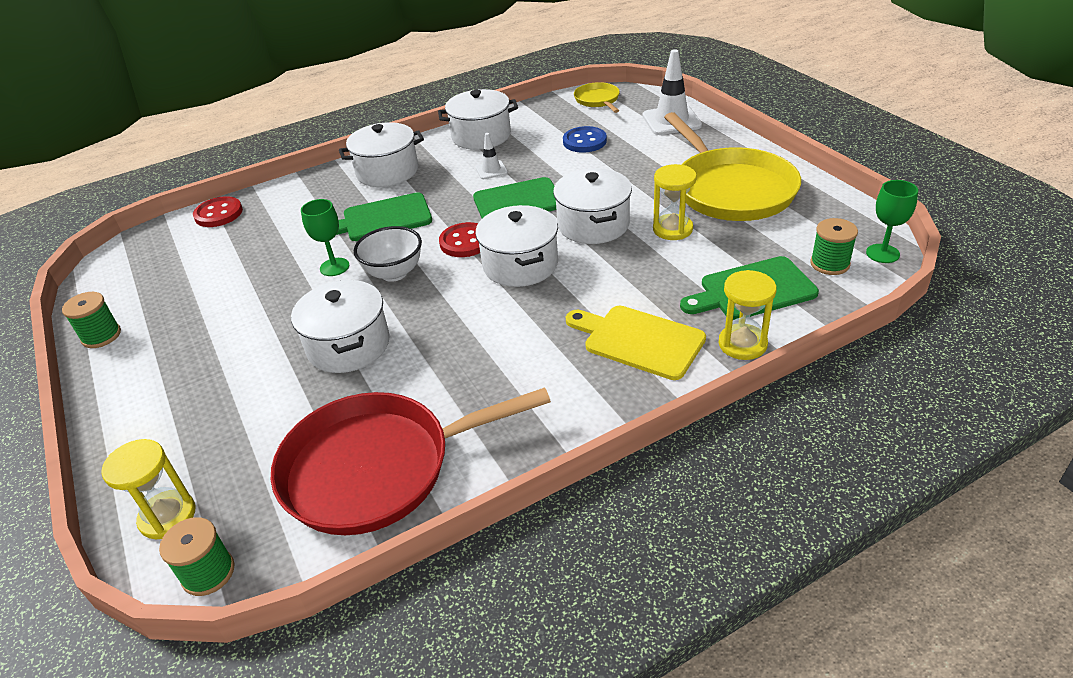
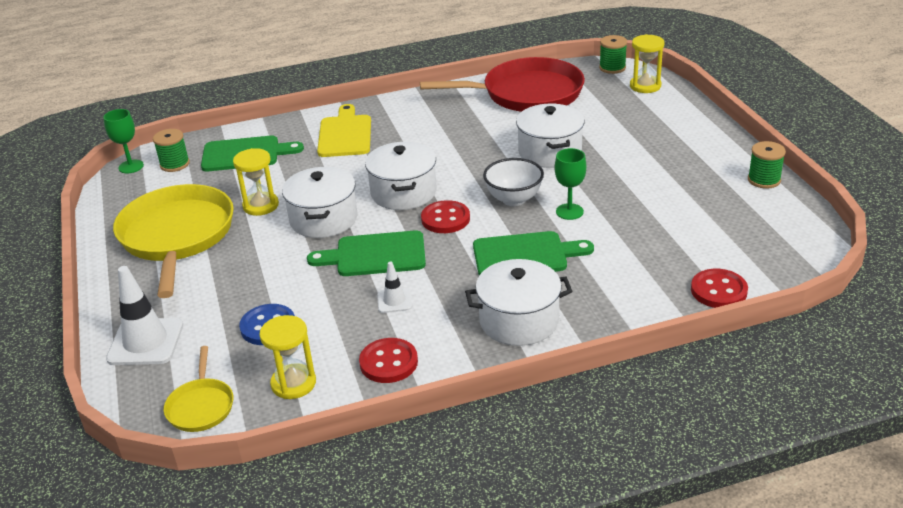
camera: 170 degrees left, 5 degrees down
white pot [438,89,518,150] -> red button [359,338,418,383]
yellow cutting board [566,306,706,380] -> yellow cutting board turned 135 degrees counterclockwise [317,104,371,157]
yellow hourglass [719,270,777,360] -> yellow hourglass moved to [259,315,316,399]

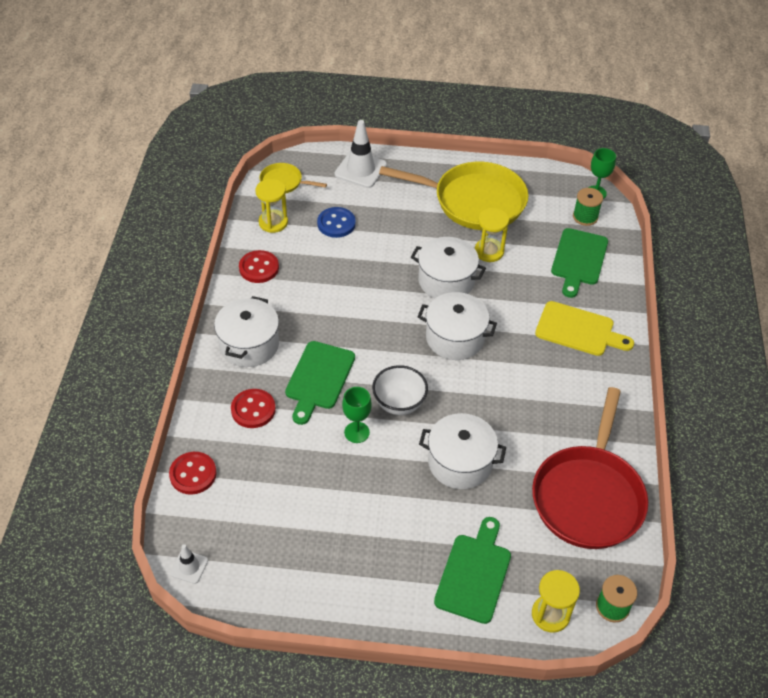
camera: 110 degrees right, 15 degrees up
green cutting board [307,230,426,276] -> green cutting board moved to [434,517,511,624]
white traffic cone [377,262,412,313] -> white traffic cone moved to [170,544,208,584]
red button [421,200,470,233] -> red button moved to [231,389,276,428]
green spool [748,141,786,189] -> none

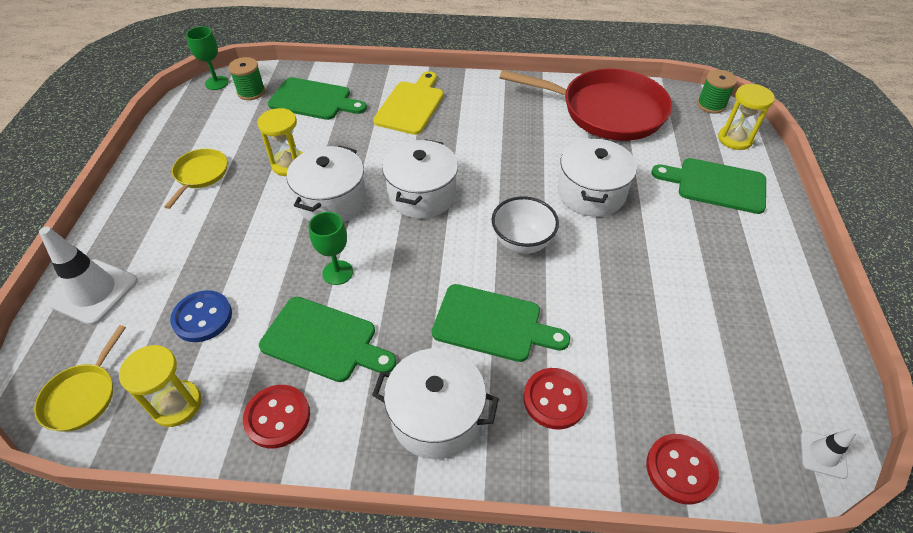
camera: 90 degrees left, 0 degrees up
green goblet [342,387,372,443] -> green goblet moved to [309,212,353,285]
yellow pan [379,162,528,230] -> yellow pan [164,148,227,209], size x0.47
none -> green cutting board [259,297,396,382]

